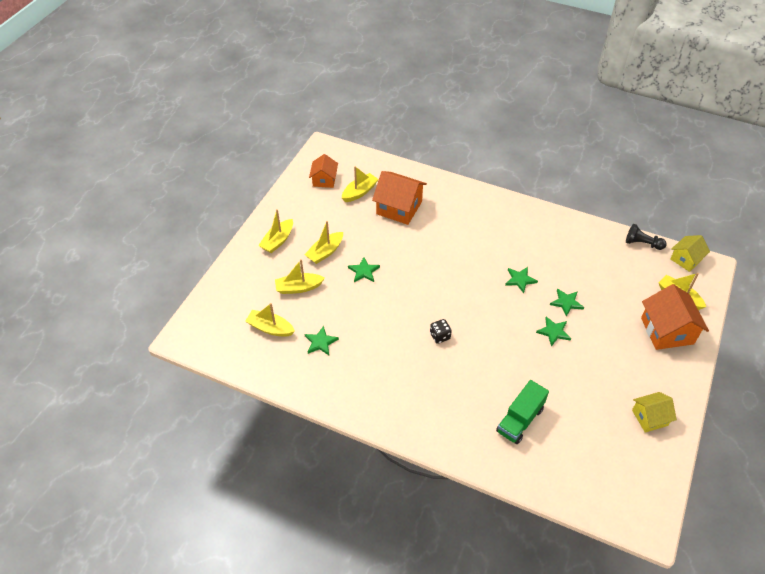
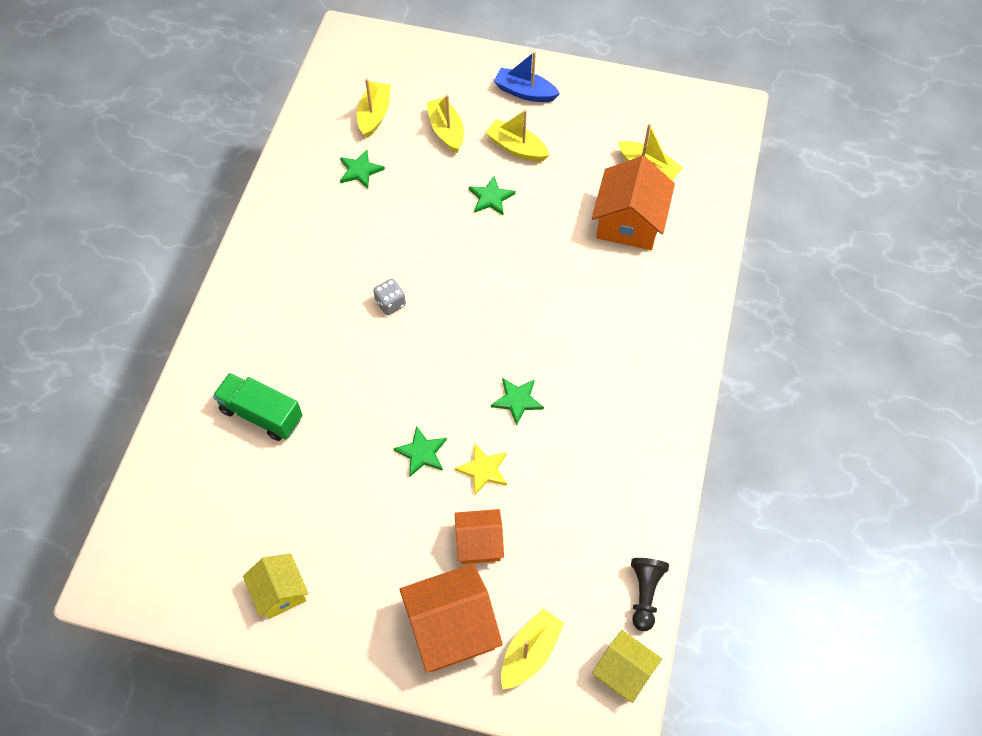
camera: 80 degrees right, 10 degrees up
yellow boat [258,209,293,253] -> blue boat [494,52,560,102]
orange house [309,154,338,188] -> orange house moved to [455,509,504,564]
black dice [430,319,452,344] -> grey dice [373,279,406,315]
green star [550,289,584,317] -> yellow star [455,444,507,495]

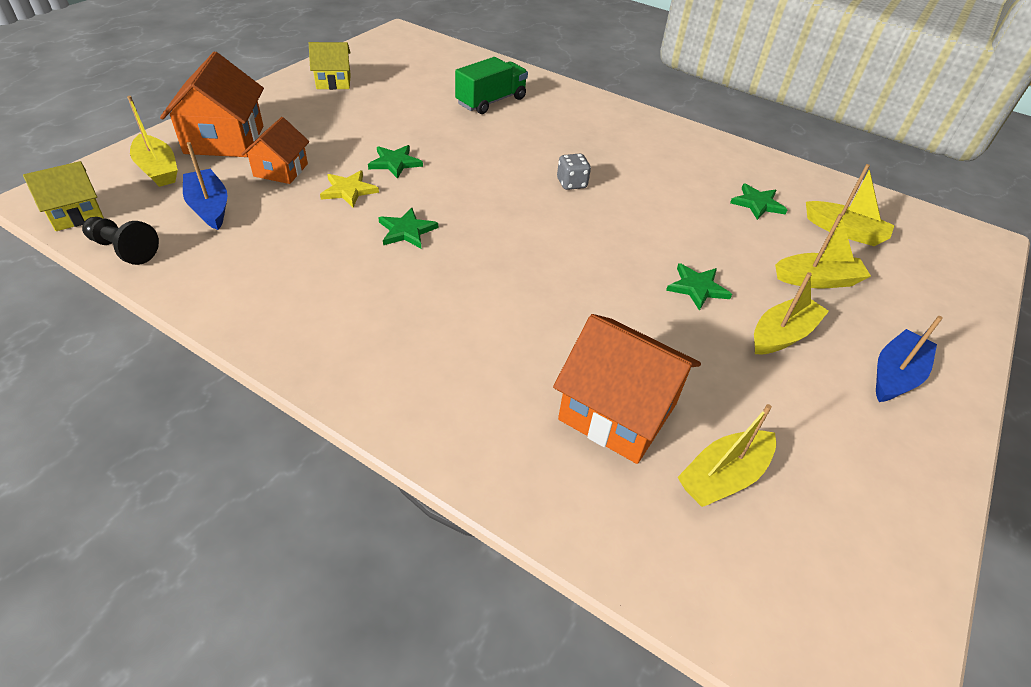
camera: 105 degrees right, 15 degrees down
none -> blue boat [183,142,228,230]

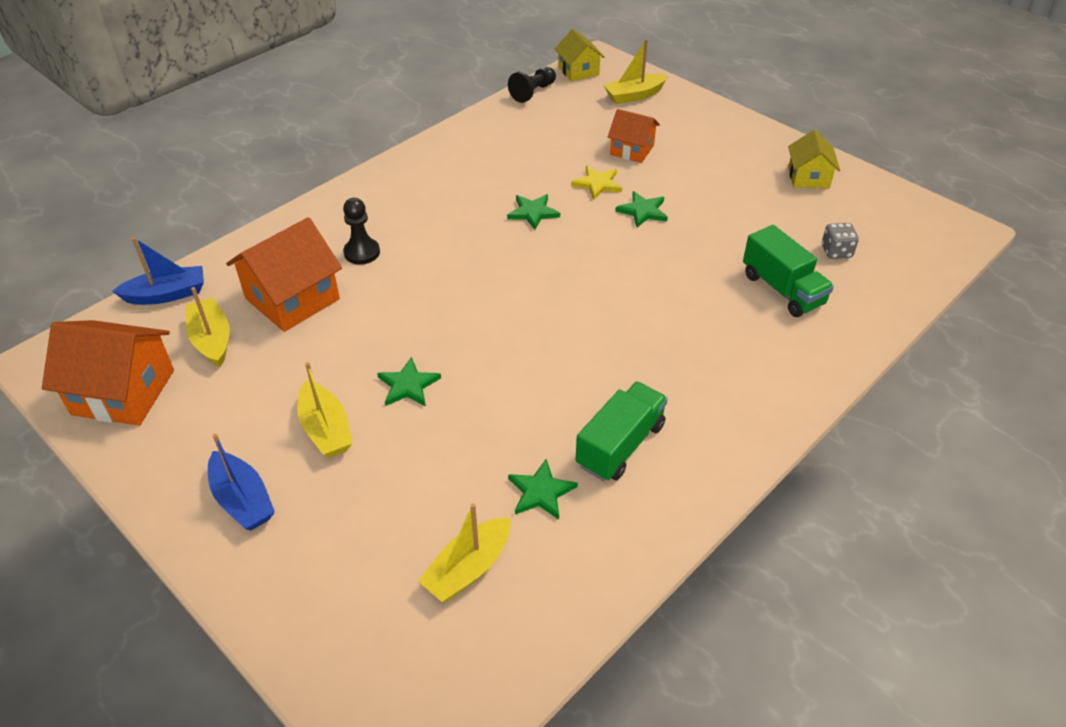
camera: 105 degrees right, 0 degrees up
orange house [160,52,264,157] -> orange house moved to [42,320,174,426]
blue boat [183,142,228,230] -> blue boat moved to [112,237,204,305]
grey dice [557,154,591,190] -> grey dice moved to [822,223,859,259]
yellow boat [775,214,871,288] -> none
none -> black pawn [343,198,380,265]
none -> green truck [575,381,668,481]

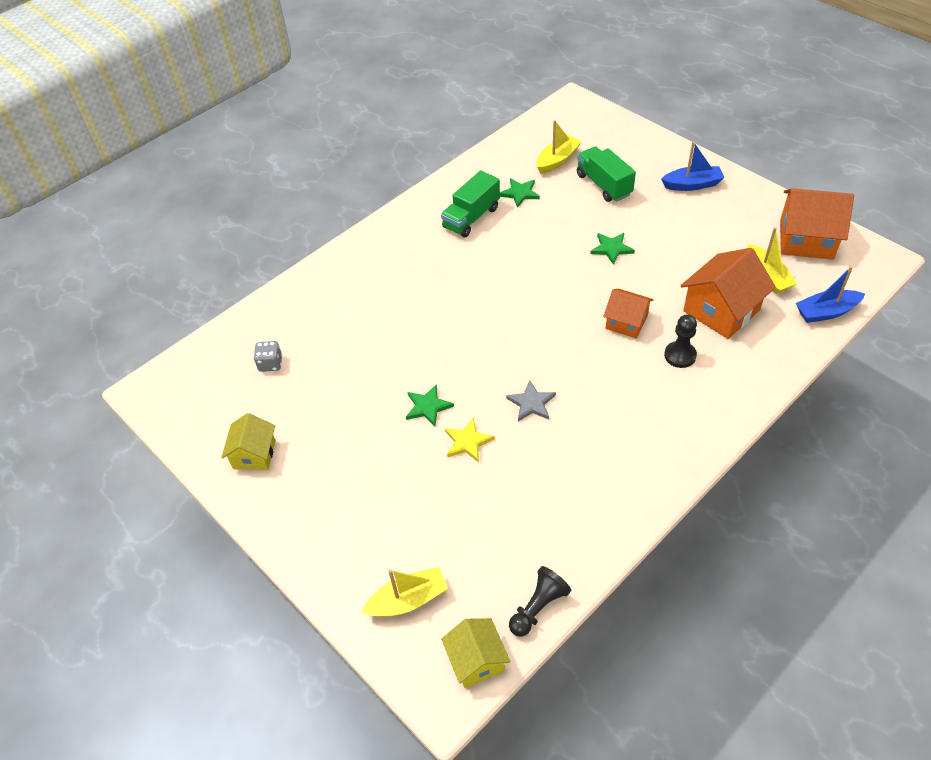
camera: 175 degrees left, 5 degrees up
blue boat [208,434,275,530] -> blue boat turned 120 degrees clockwise [661,141,725,191]
yellow boat [297,362,353,458] -> none
green star [507,194,560,230] -> grey star [506,380,556,421]
orange house [608,109,660,163] -> orange house moved to [603,289,654,338]
green truck [743,225,834,317] -> green truck moved to [577,146,636,202]

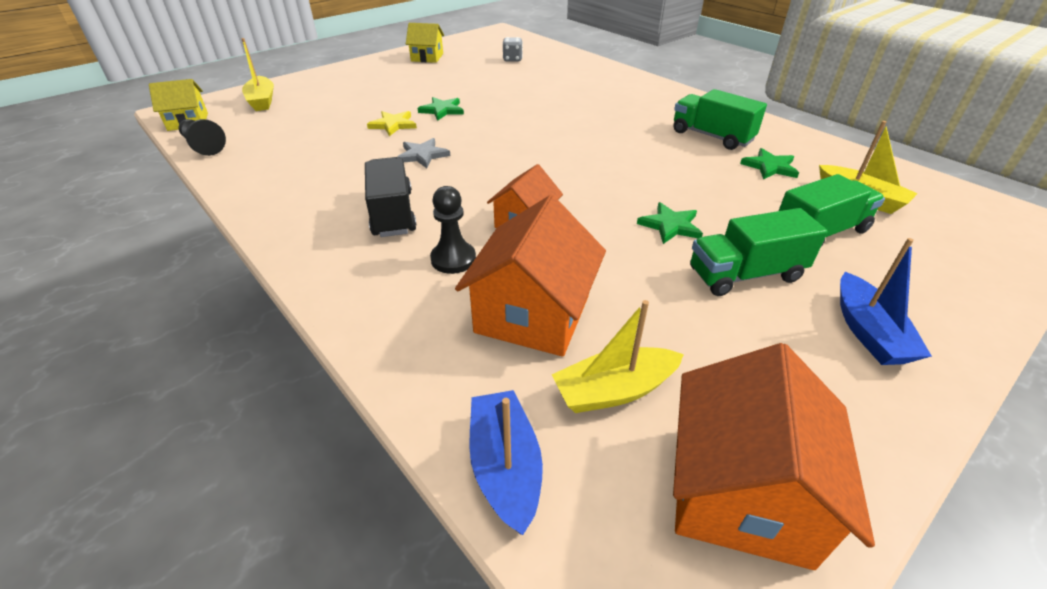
camera: 90 degrees right, 10 degrees down
orange house [680,248,776,339] -> orange house turned 60 degrees clockwise [455,195,606,357]
none -> black truck [365,157,417,237]
none -> green truck [690,208,828,296]

